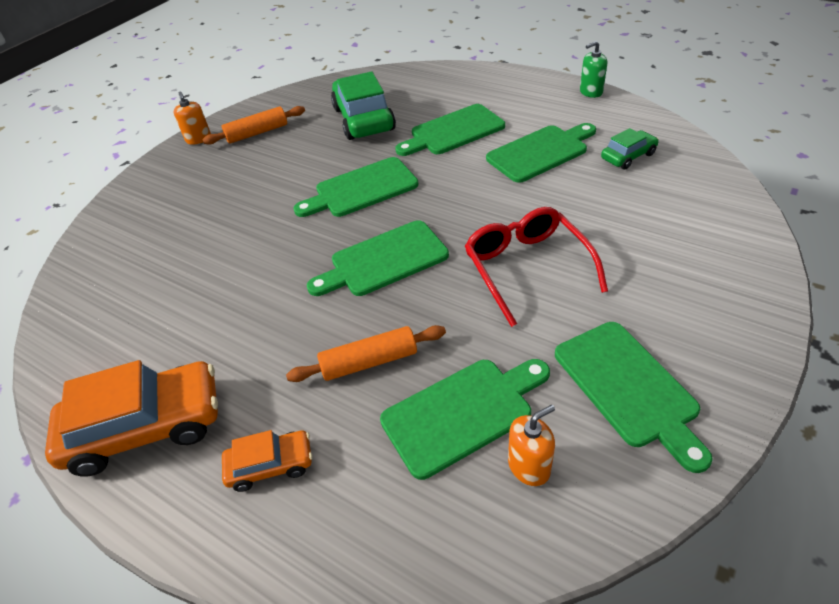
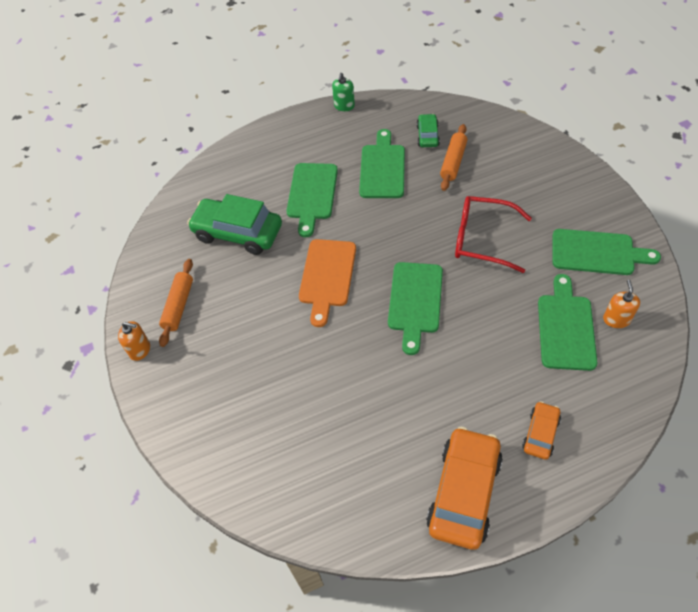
camera: 55 degrees left, 10 degrees up
orange rolling pin [286,325,446,382] -> orange rolling pin moved to [440,124,467,191]
green cutting board [293,157,418,217] -> orange cutting board [299,239,356,327]

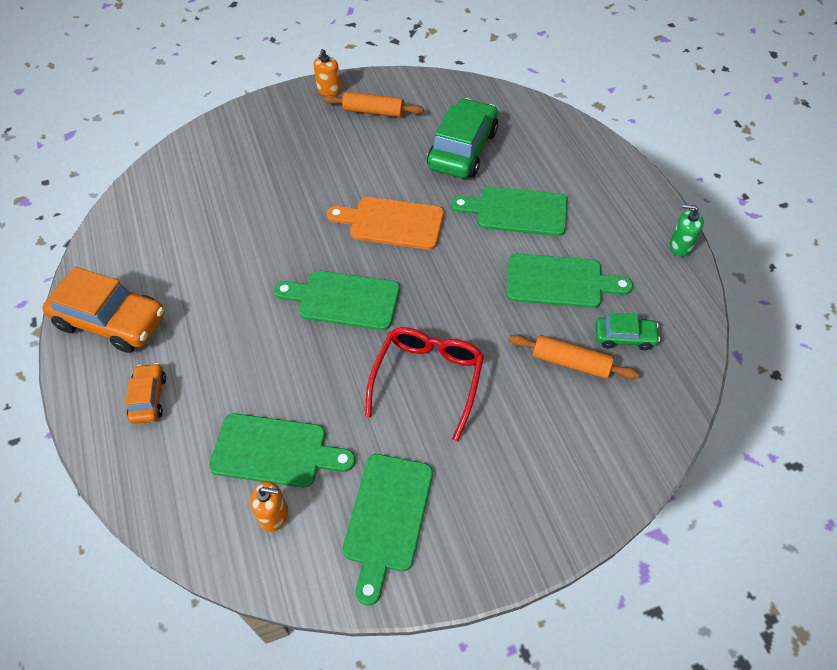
camera: 90 degrees right, 0 degrees up
orange car [522,401,561,460] -> orange car turned 120 degrees counterclockwise [126,363,166,424]

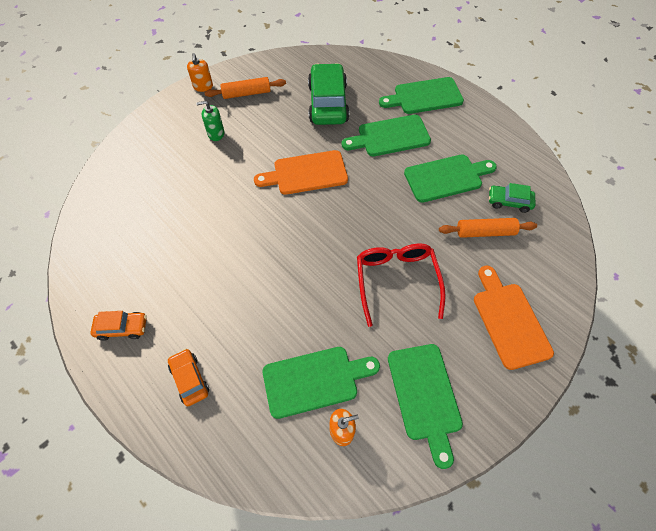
camera: 25 degrees left, 5 degrees up
orange car [42,267,165,353] -> orange car [90,311,147,341], size x0.52
green cutting board [274,270,400,331] -> green cutting board moved to [379,77,464,114]
green car [595,313,660,350] -> green car turned 150 degrees counterclockwise [489,183,535,213]
green soap dispenser [670,204,704,257] -> green soap dispenser moved to [196,101,224,141]
none -> orange cutting board [474,266,554,370]

